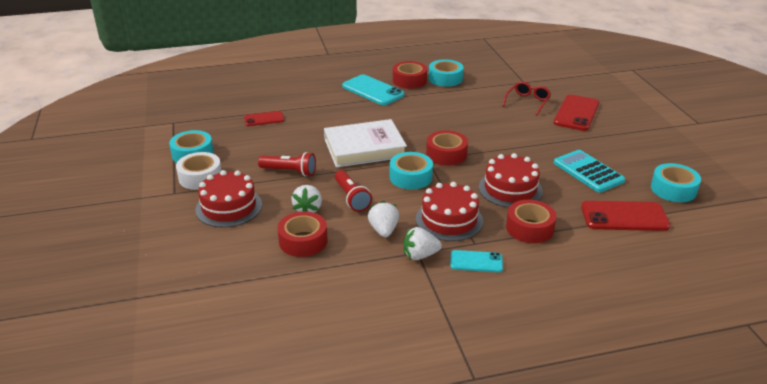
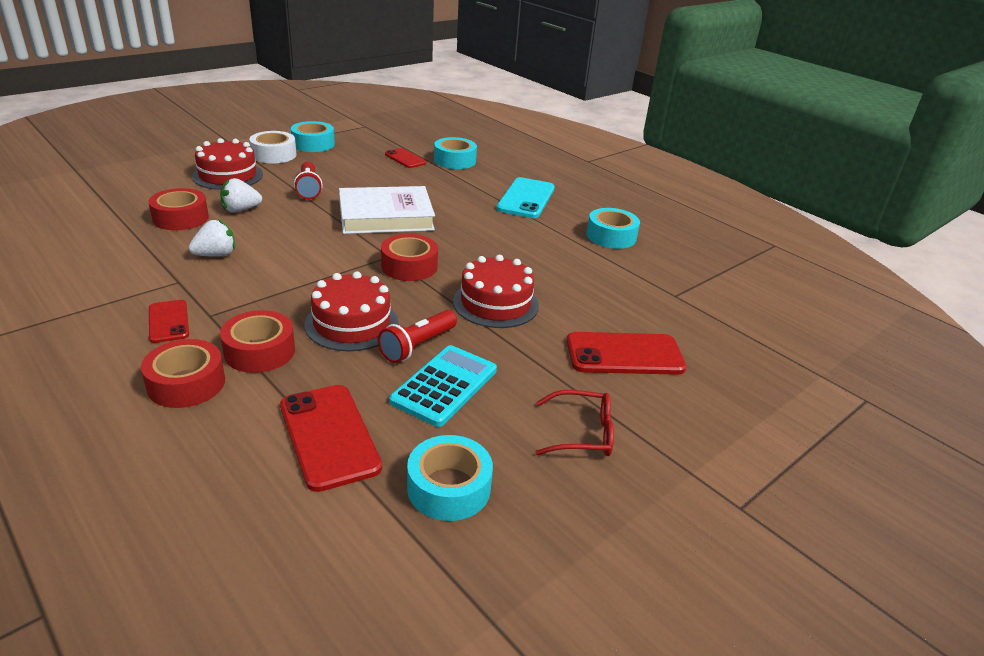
camera: 60 degrees right, 0 degrees up
white book [324,119,407,168] -> white book turned 60 degrees counterclockwise [339,186,435,234]
red flashlight [335,170,372,212] -> red flashlight moved to [378,310,457,363]
turquoise tape [390,152,433,190] -> turquoise tape moved to [434,137,477,169]
red tape [393,61,427,89] -> red tape moved to [141,339,225,408]
white strawberry [404,227,442,260] -> none
red cake [416,182,483,241] -> red cake moved to [453,255,539,328]
turquoise phone [450,250,503,272] -> red phone [149,300,189,343]
red glasses [502,82,551,115] -> red glasses moved to [535,390,614,456]

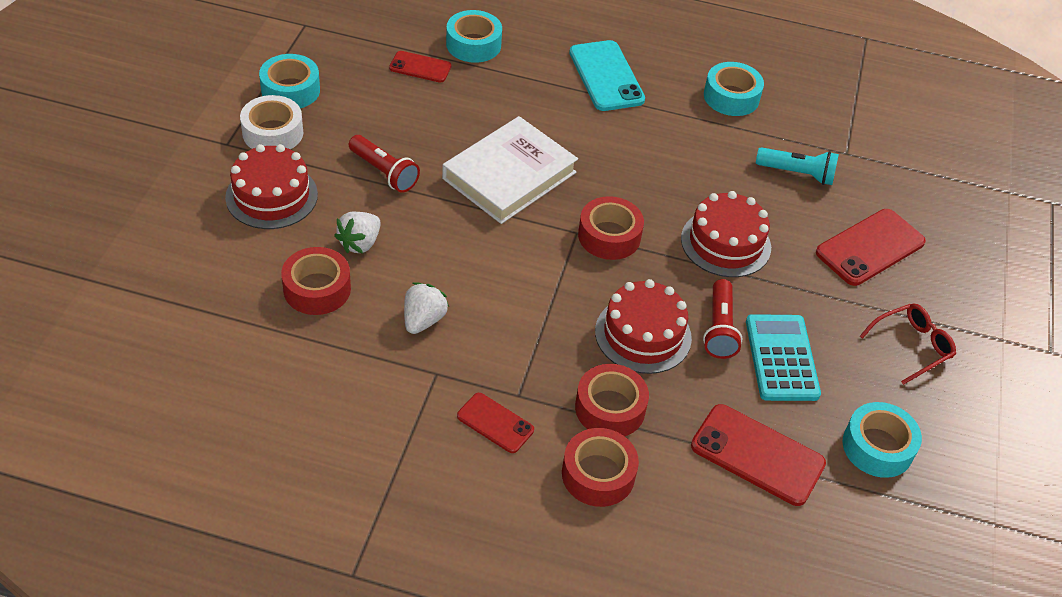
camera: 35 degrees left, 15 degrees up
none -> turquoise flashlight [756,147,839,185]

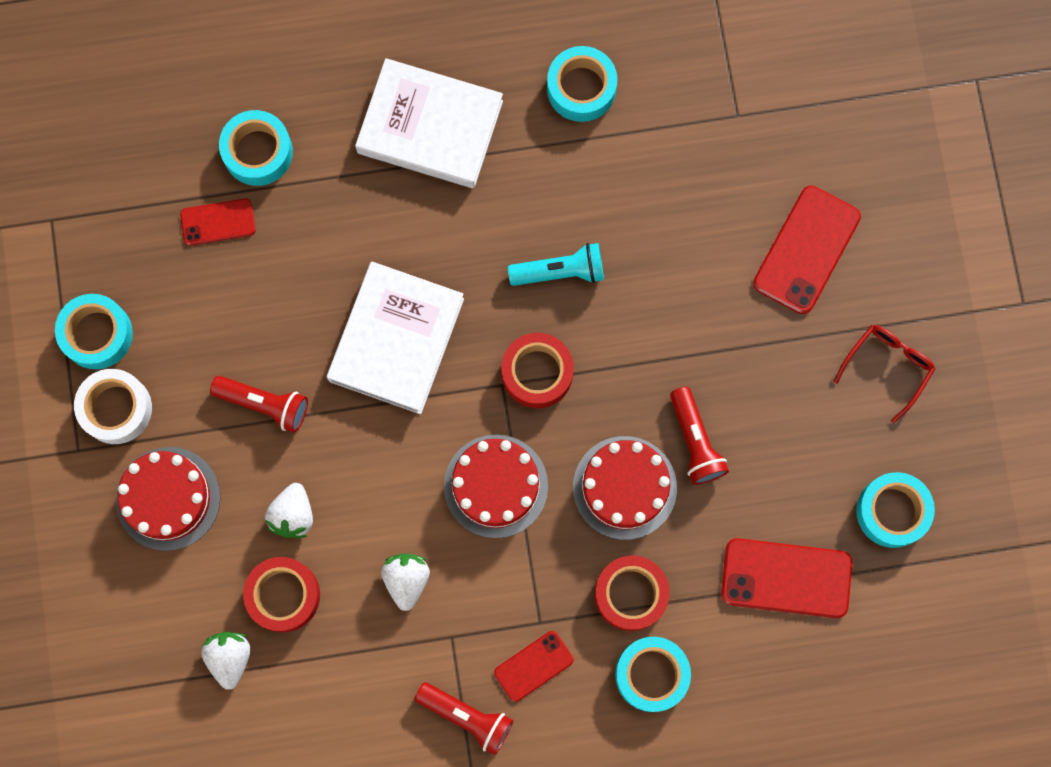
camera: 20 degrees left, 30 degrees up
red phone [457,393,534,453] -> red phone turned 45 degrees counterclockwise [494,631,574,702]
red tape [562,428,639,507] -> turquoise tape [615,637,691,712]
turquoise phone [569,40,645,111] -> white book [355,58,503,188]
red cake [681,191,771,277] -> red cake moved to [444,434,548,538]
turquoise calculator [746,314,821,401] -> none
turquoise flashlight [756,147,839,185] -> turquoise flashlight moved to [508,243,604,286]
none -> white strawberry [201,632,250,690]
none -> red flashlight [414,682,513,755]

